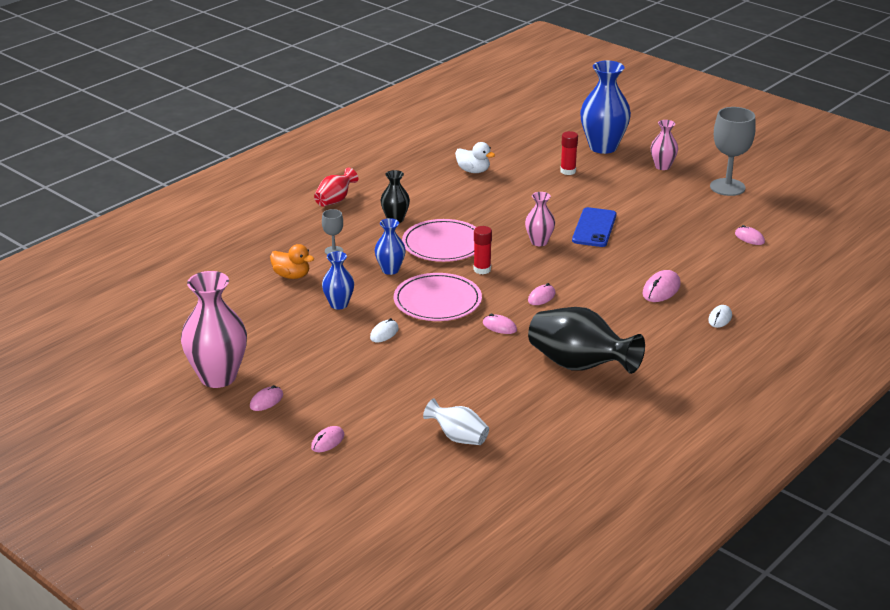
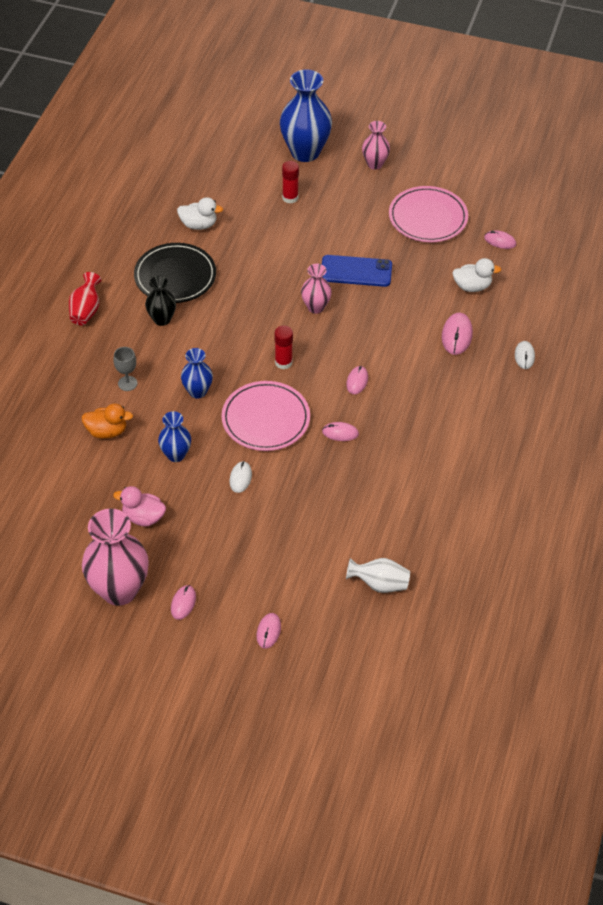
camera: 25 degrees left, 20 degrees up
pink plate [402,219,476,262] -> pink plate moved to [389,186,468,242]
black vase [528,307,645,374] -> none
blue phone [572,207,616,247] -> blue phone turned 75 degrees counterclockwise [322,255,392,287]
grey goblet [710,107,756,196] -> none
none -> pink duck [113,486,166,526]
none -> black plate [134,243,216,303]
none -> white duck [452,258,501,292]

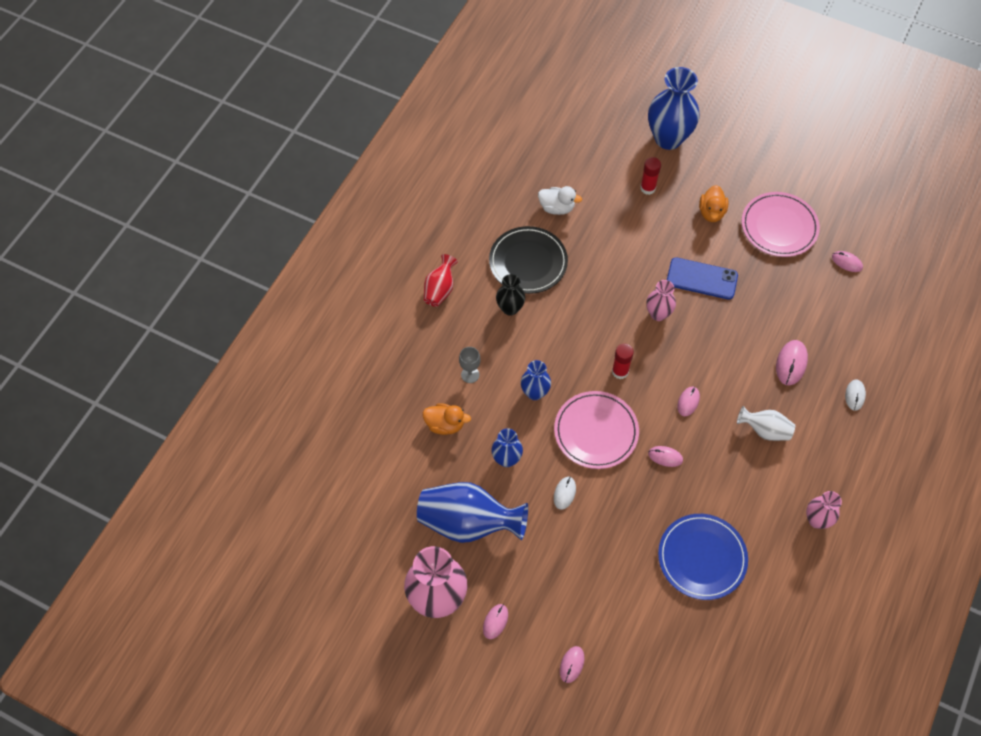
camera: 10 degrees right, 10 degrees up
pink duck [113,486,166,526] -> blue vase [417,482,528,543]
white vase [346,558,410,593] -> white vase moved to [737,406,795,441]
pink vase [362,121,390,170] -> pink vase moved to [806,491,842,529]
white duck [452,258,501,292] -> none
none -> blue plate [658,514,748,600]
none -> orange duck [699,185,728,222]

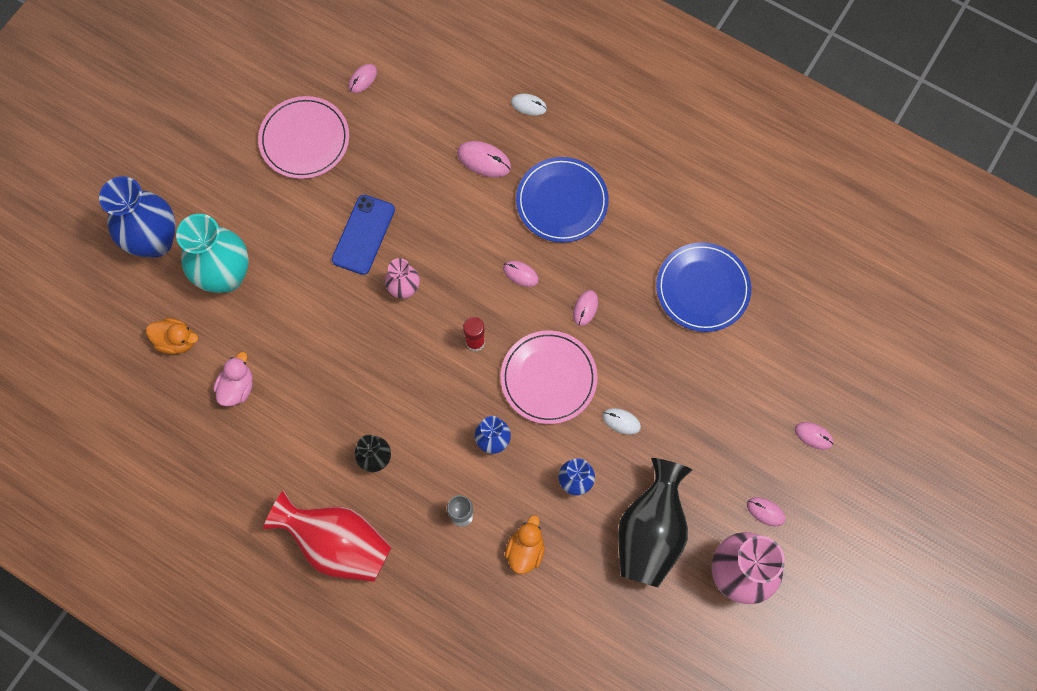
camera: 85 degrees left, 10 degrees up
blue vase [417,482,528,543] -> black vase [618,458,692,588]
red vase [424,254,458,307] -> red vase [263,491,392,582], size x1.86
black plate [489,226,568,294] -> none
white duck [538,186,582,215] -> pink duck [213,352,253,406]
red glue stick [640,157,661,195] -> turquoise vase [176,214,249,293]
orange duck [699,185,728,222] -> orange duck moved to [146,318,198,354]
white vase [737,406,795,441] -> blue plate [516,157,609,243]
pink vase [806,491,842,529] -> none

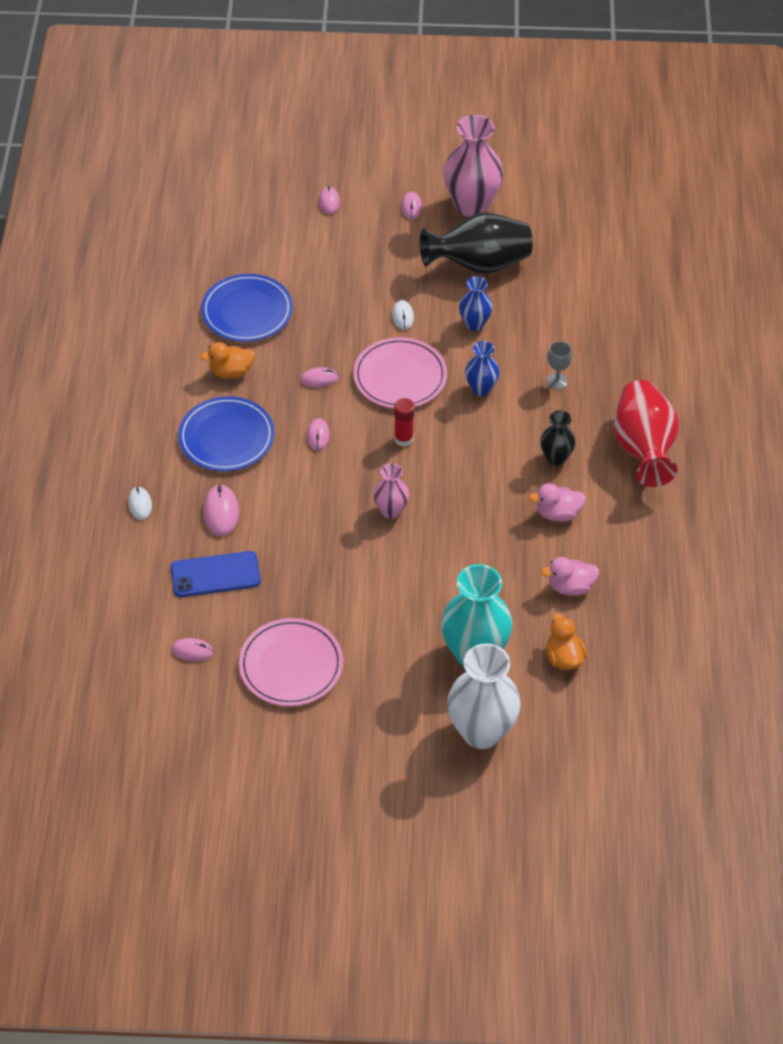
camera: 120 degrees left, 20 degrees down
blue vase [99,176,176,258] -> white vase [447,643,521,749]
blue phone [332,195,395,275] -> blue phone moved to [171,551,261,597]
orange duck [505,515,545,574] -> orange duck moved to [200,342,255,379]
none -> pink duck [529,483,586,522]

